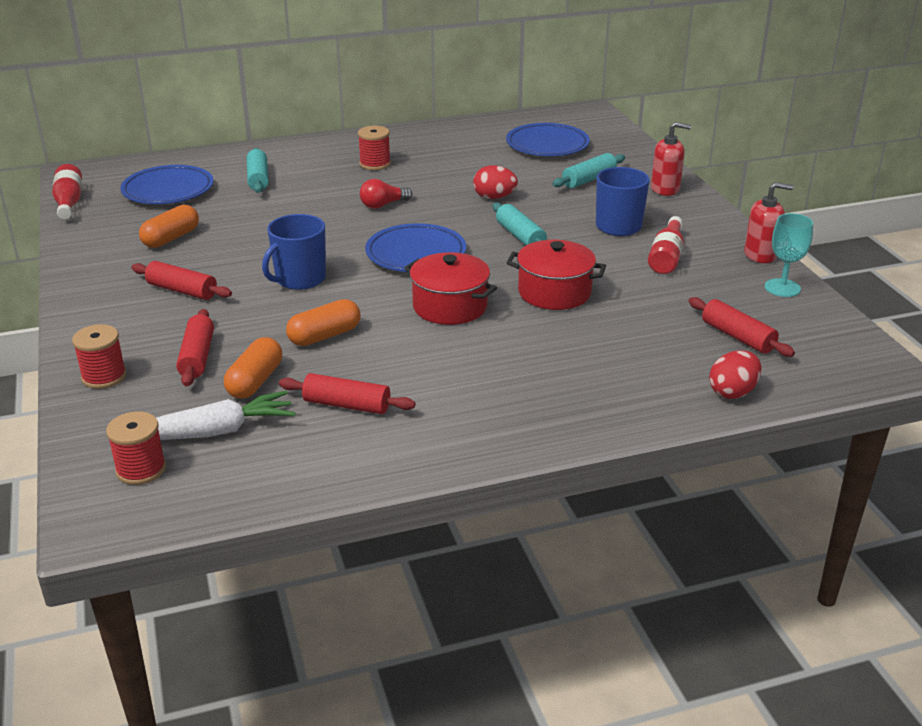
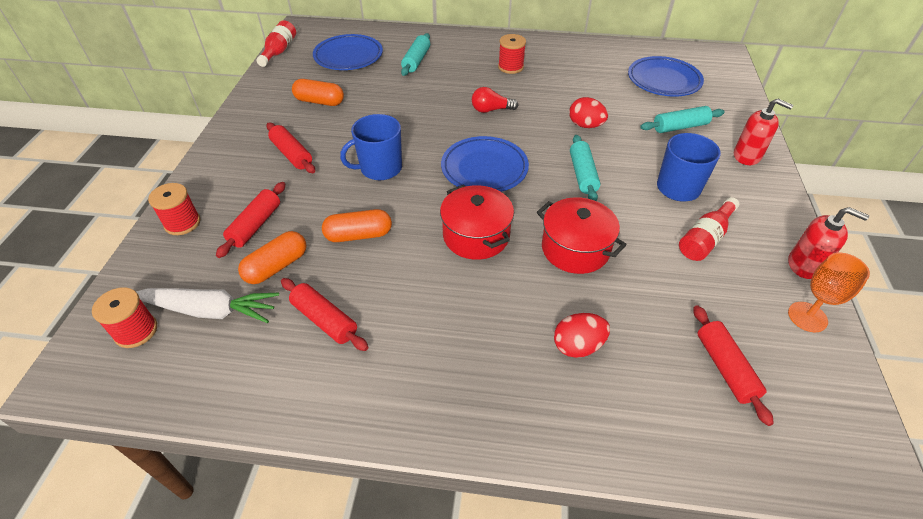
camera: 25 degrees right, 15 degrees up
orange capsule [139,205,199,248] -> orange capsule turned 45 degrees clockwise [292,79,344,106]
red egg [709,350,761,399] -> red egg moved to [554,313,610,358]
turquoise goblet [765,213,813,297] -> orange goblet [788,253,870,332]

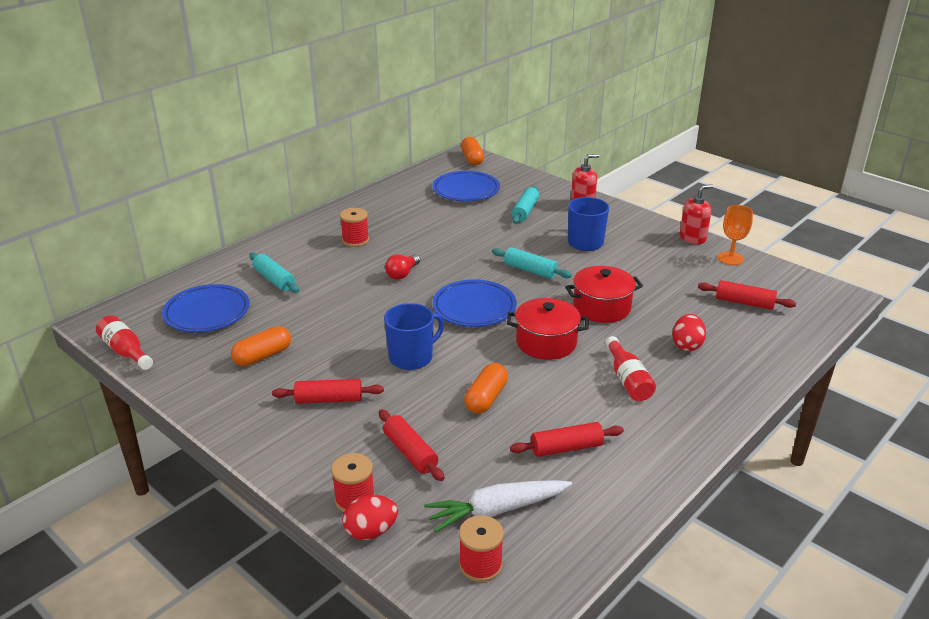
camera: 55 degrees left, 15 degrees down
white carrot [136,288,279,323] -> white carrot turned 150 degrees counterclockwise [424,480,572,532]
orange capsule [238,231,307,284] -> orange capsule moved to [461,137,484,165]
blue mug [340,114,402,180] -> blue mug turned 135 degrees counterclockwise [384,303,444,370]
red egg [569,97,608,128] -> red egg moved to [342,495,398,540]
red bottle [679,197,739,261] -> red bottle moved to [605,336,656,401]

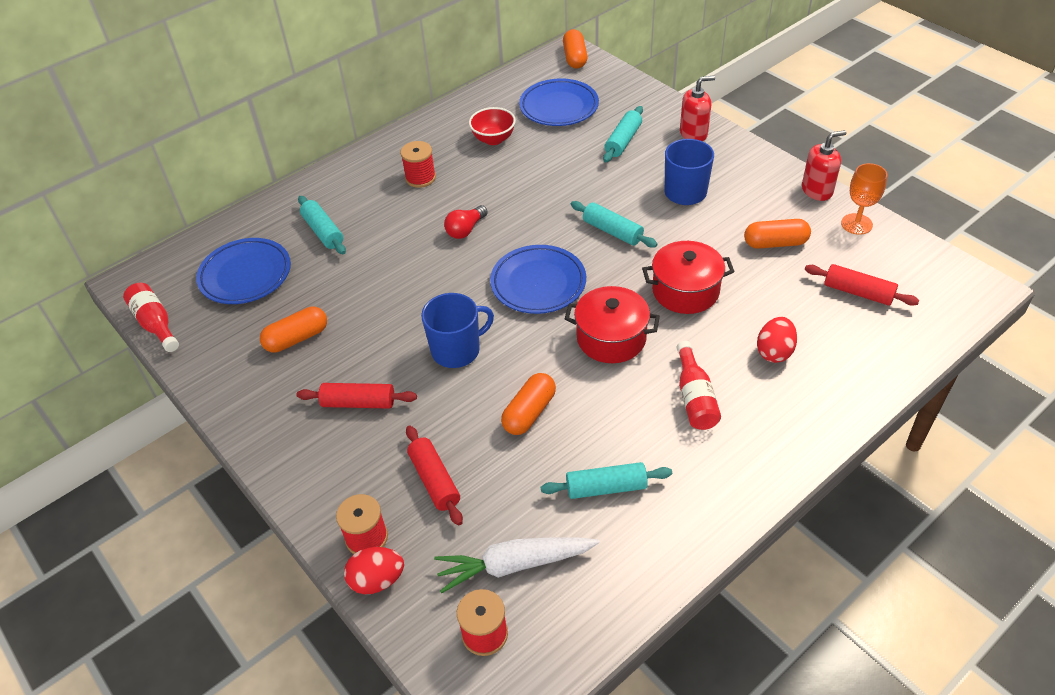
camera: 10 degrees right, 15 degrees up
red rolling pin [510,422,624,457] -> turquoise rolling pin [541,462,672,499]
none -> red bowl [469,107,516,145]
none -> orange capsule [744,219,811,249]

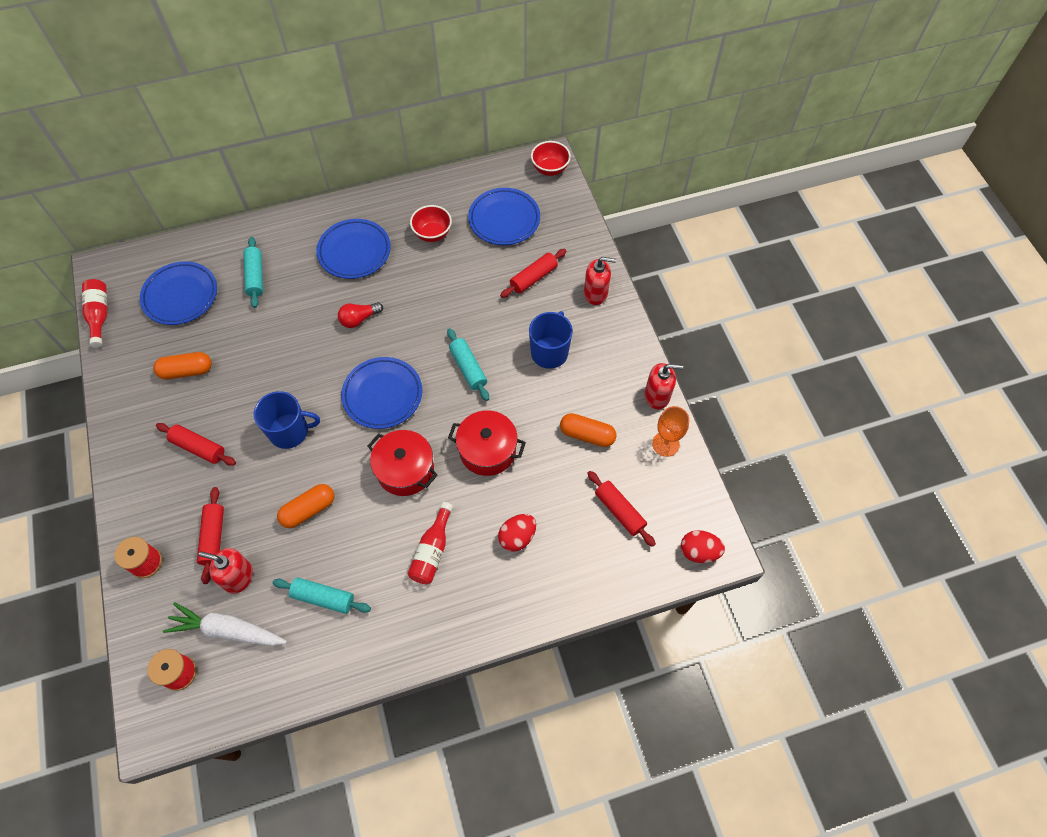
camera: 20 degrees right, 15 degrees up
red egg [344,547,404,594] -> red egg moved to [681,530,725,563]
red spool [400,141,436,188] -> blue plate [317,219,391,279]
orange capsule [563,29,588,69] -> red bowl [531,141,571,176]
turquoise rolling pin [603,106,643,163] -> red rolling pin [500,249,567,298]
none -> red soap dispenser [198,548,253,594]

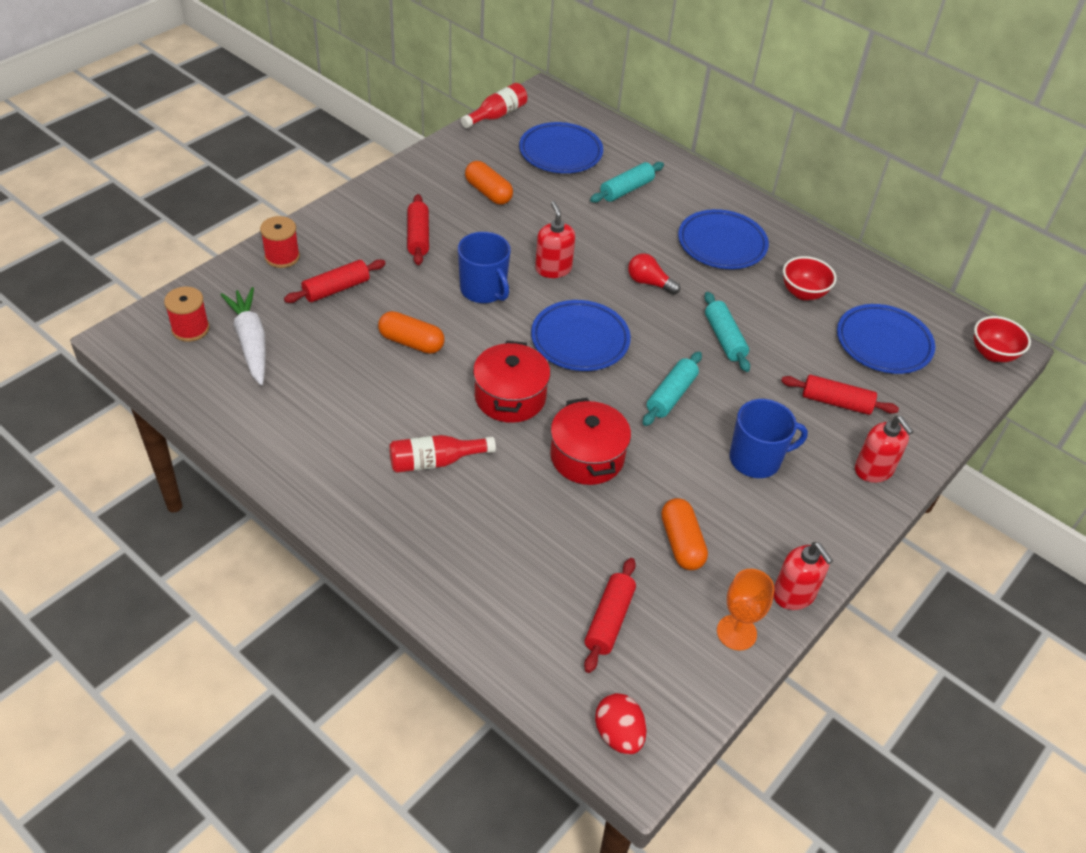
camera: 55 degrees right, 15 degrees down
red soap dispenser [198,548,253,594] -> red soap dispenser moved to [535,201,576,278]
turquoise rolling pin [273,577,371,614] -> turquoise rolling pin moved to [704,292,750,372]
red egg [498,514,536,552] -> none

